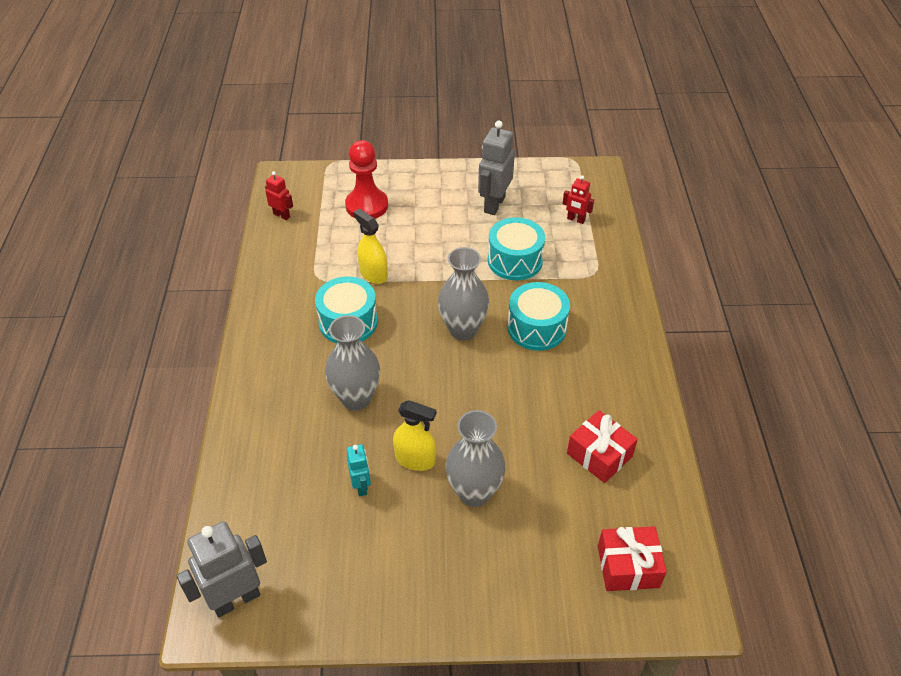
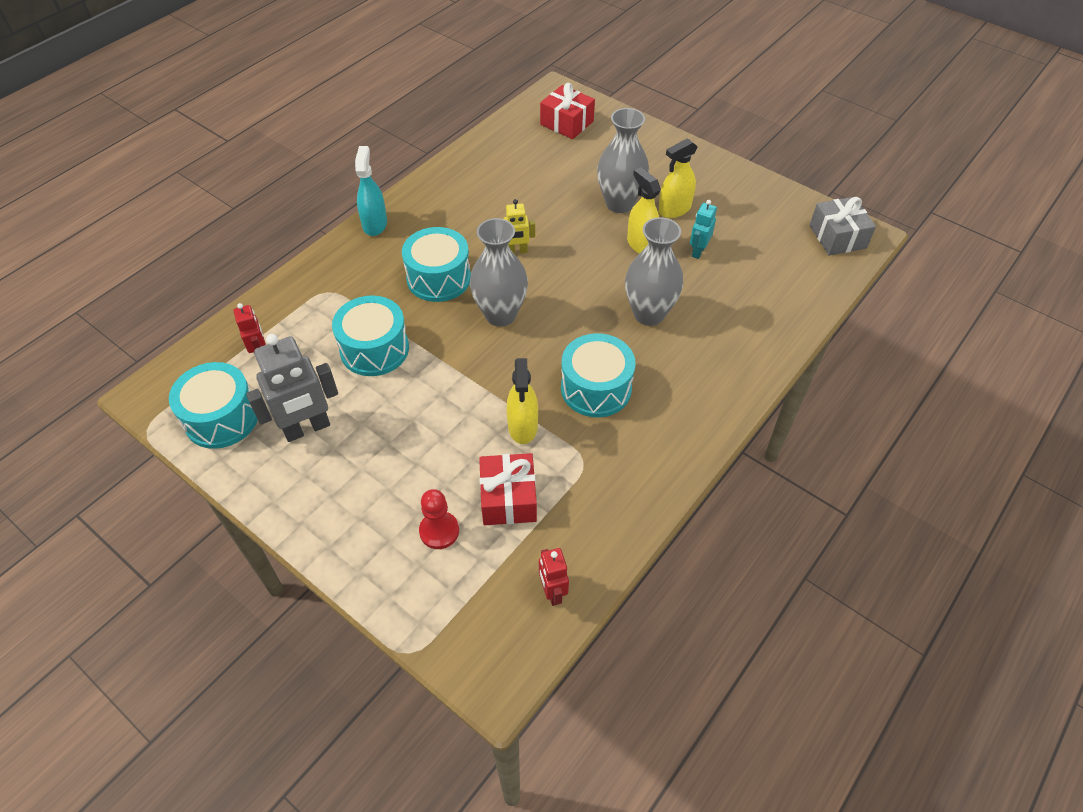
camera: 140 degrees left, 5 degrees up
grey robot [176,521,267,617] -> grey gift [810,197,876,255]
red pawn [345,140,388,219] -> red pawn [419,489,459,549], size x0.60
red gift [567,410,638,483] -> red gift moved to [479,453,537,525]
none -> turquoise drum [169,362,258,449]
none -> turquoise spray bottle [355,146,387,236]
none -> yellow robot [503,199,535,254]
none -> yellow spray bottle [658,138,698,218]

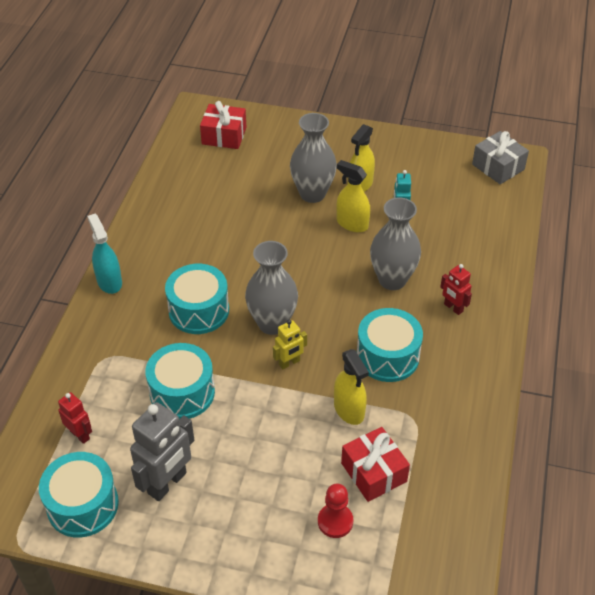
camera: 25 degrees left, 5 degrees down
yellow robot [503,199,535,254] -> yellow robot moved to [273,320,307,369]
red robot [539,548,569,606] -> red robot moved to [440,264,472,315]

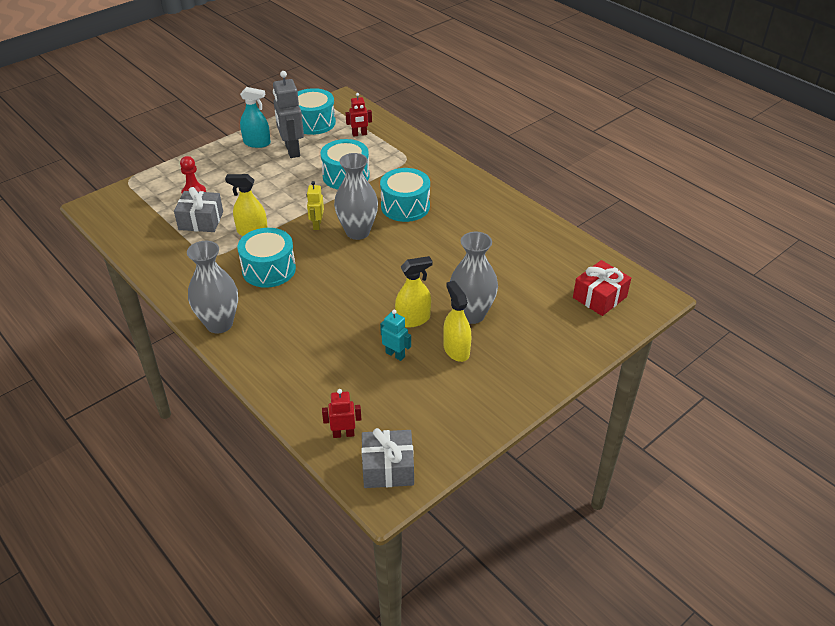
camera: 125 degrees right, 5 degrees down
turquoise spray bottle [87,214,122,294] -> turquoise spray bottle moved to [240,87,271,148]
red gift [341,427,410,502] -> grey gift [174,187,223,232]
grey vase [370,197,421,290] -> grey vase moved to [187,241,238,333]
red robot [440,264,472,315] -> red robot moved to [322,389,362,438]

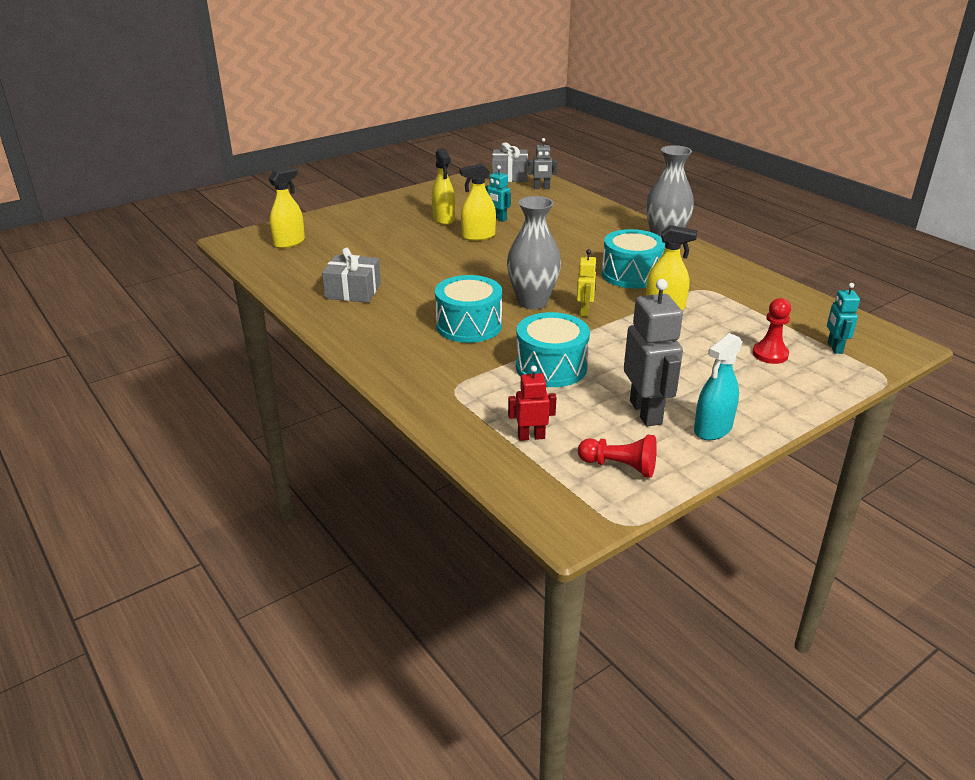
camera: 175 degrees left, 10 degrees down
grey gift [174,187,223,232] -> grey gift moved to [322,248,381,303]
turquoise spray bottle [240,87,271,148] -> turquoise spray bottle turned 60 degrees counterclockwise [694,333,743,440]
turquoise drum [298,88,336,135] -> red pawn [578,435,657,478]
red robot [322,389,362,438] -> grey robot [528,138,557,189]
grey vase [450,232,498,324] -> none
red gift [573,260,631,316] -> yellow spray bottle [269,167,305,248]
none -> turquoise robot [827,283,860,354]

